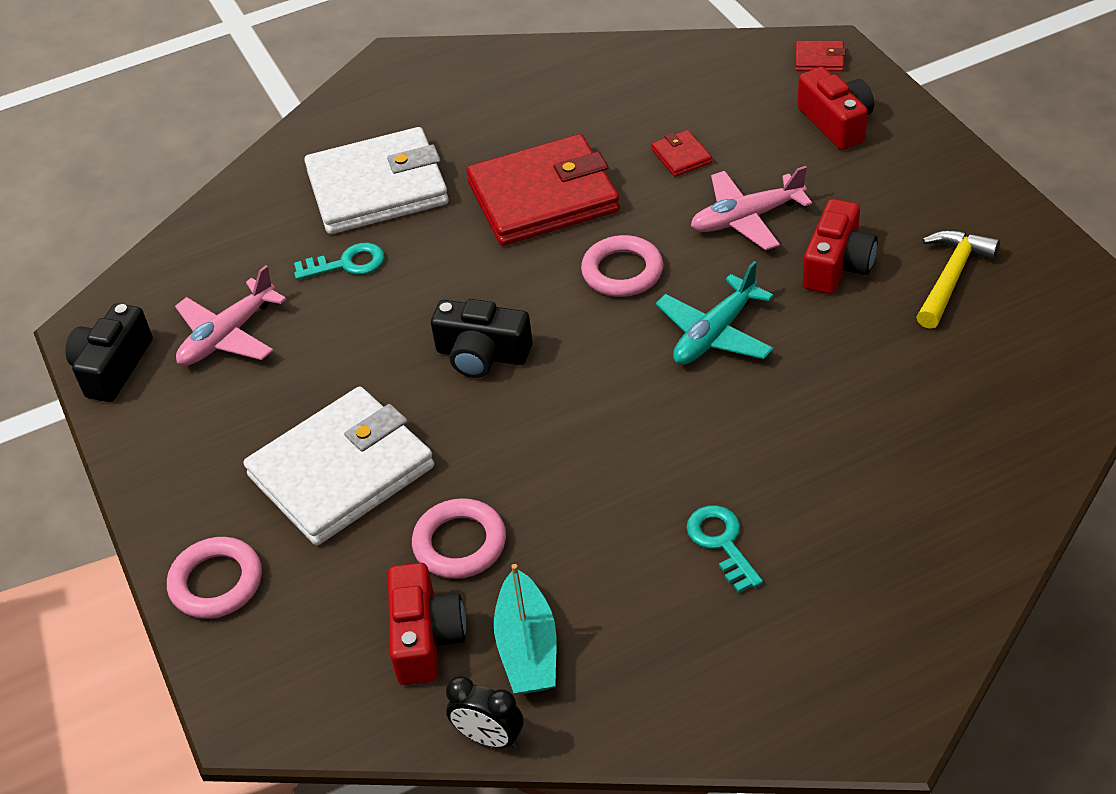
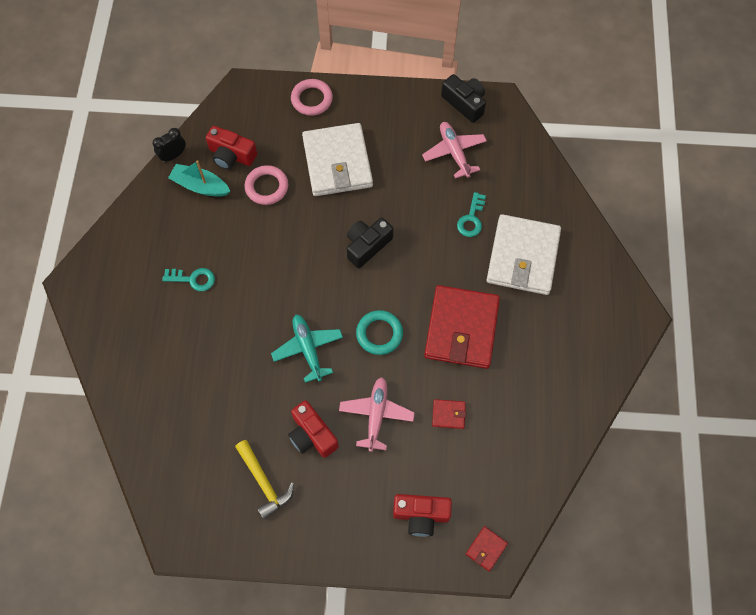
camera: 115 degrees right, 20 degrees up
pink ring [581,235,663,297] -> turquoise ring [356,310,403,355]

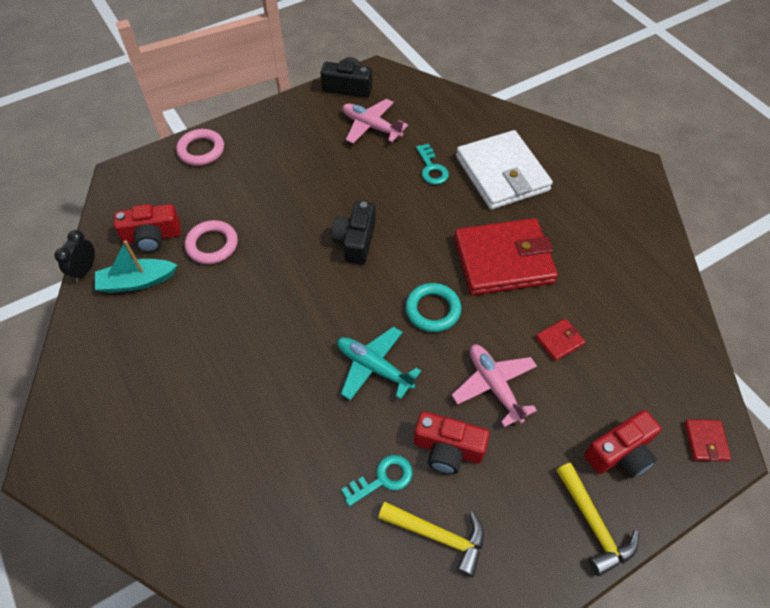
camera: 35 degrees left, 10 degrees down
turquoise key [162,268,215,291] -> turquoise key moved to [341,455,413,506]
white wallet [302,123,373,196] -> none
red wallet [424,285,500,369] -> red wallet turned 75 degrees counterclockwise [454,218,558,295]
none -> yellow hammer [556,463,639,576]

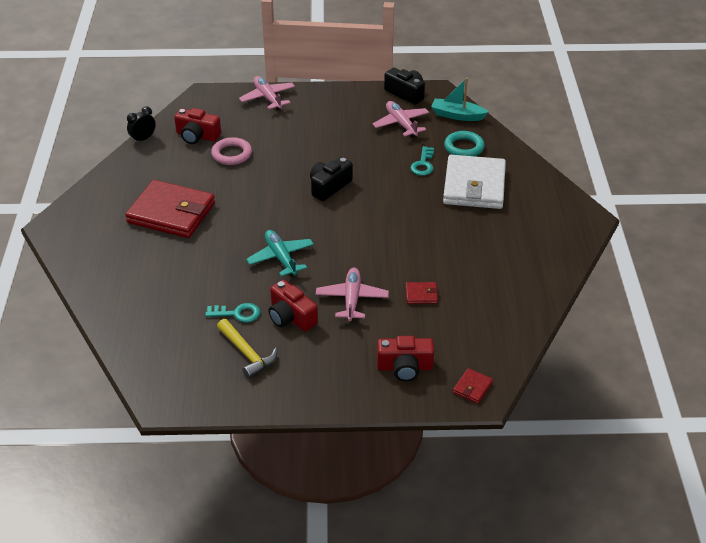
camera: 30 degrees right, 15 degrees down
turquoise boat [95,240,177,293] -> turquoise boat moved to [431,78,488,121]
pink ring [176,129,224,166] -> pink plane [239,76,295,110]
turquoise ring [405,283,461,332] -> turquoise ring moved to [444,131,485,156]
red wallet [454,218,558,295] -> red wallet moved to [125,180,215,238]
yellow hammer [556,463,639,576] -> none

